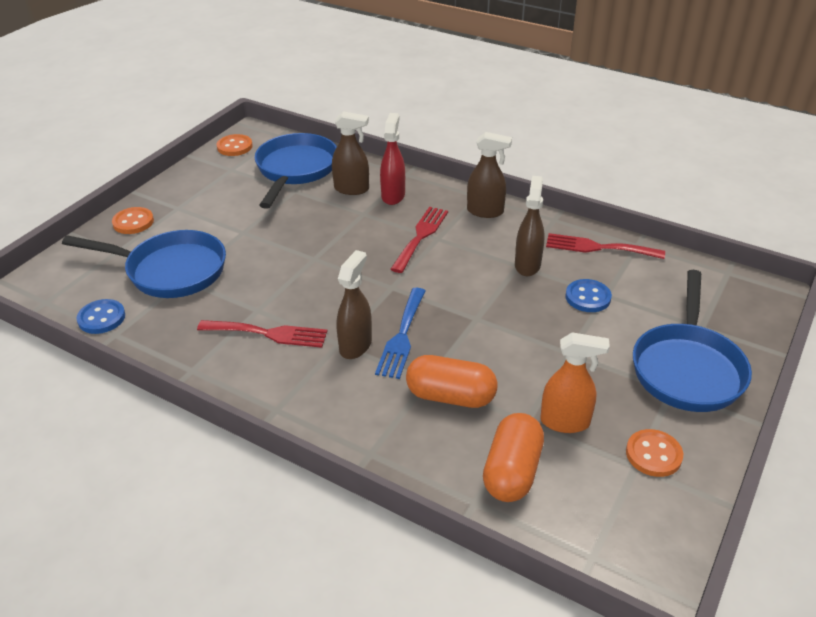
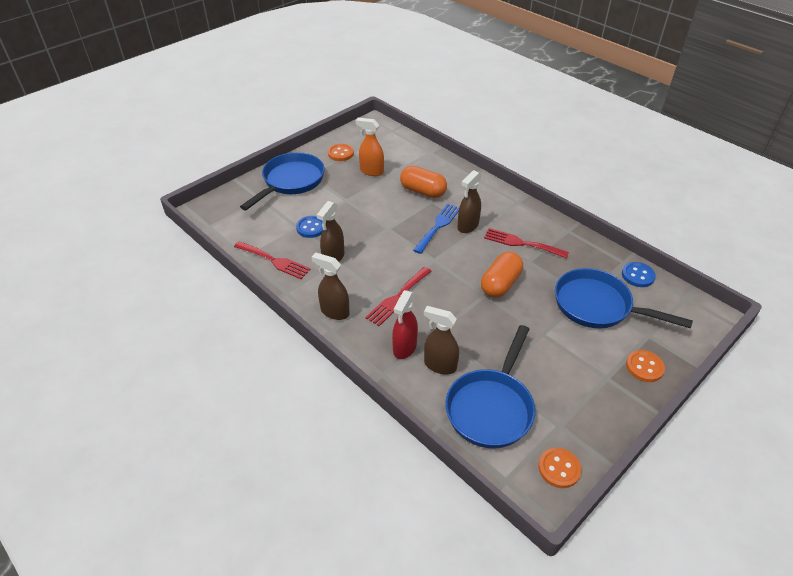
camera: 165 degrees left, 5 degrees up
orange capsule [483,413,544,502] -> orange capsule moved to [481,252,523,298]

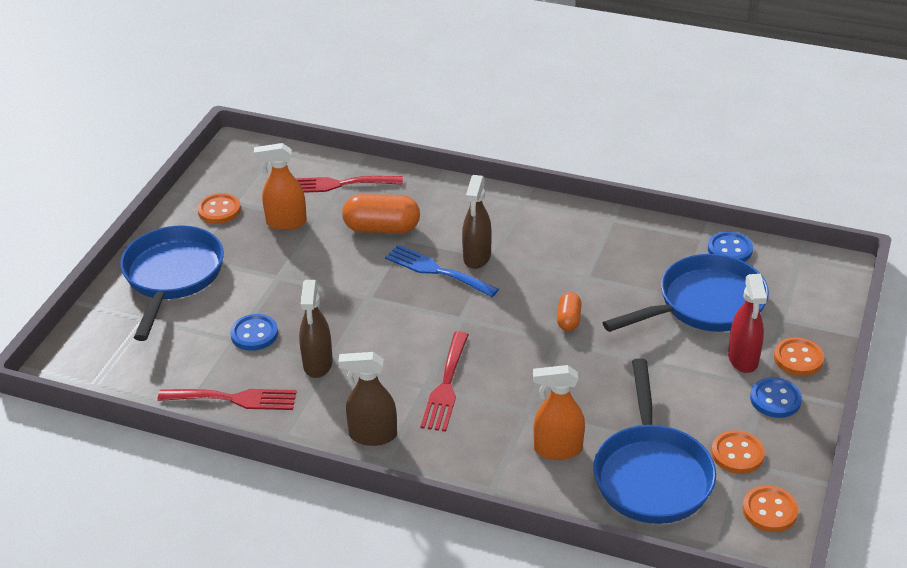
camera: 25 degrees left, 5 degrees down
red spray bottle [392,290,418,359] -> red spray bottle moved to [728,274,767,373]
blue fork [413,204,459,254] -> blue fork turned 60 degrees counterclockwise [385,245,499,297]
brown spray bottle [424,306,459,374] -> orange spray bottle [533,365,585,460]
orange capsule [481,252,523,298] -> orange capsule [557,292,582,331], size x0.56
red fork [484,228,569,258] -> red fork moved to [296,176,403,193]
blue pan [555,268,693,329] -> blue pan turned 150 degrees clockwise [603,254,769,332]
none -> orange button [711,430,765,474]
none -> blue button [750,377,802,418]

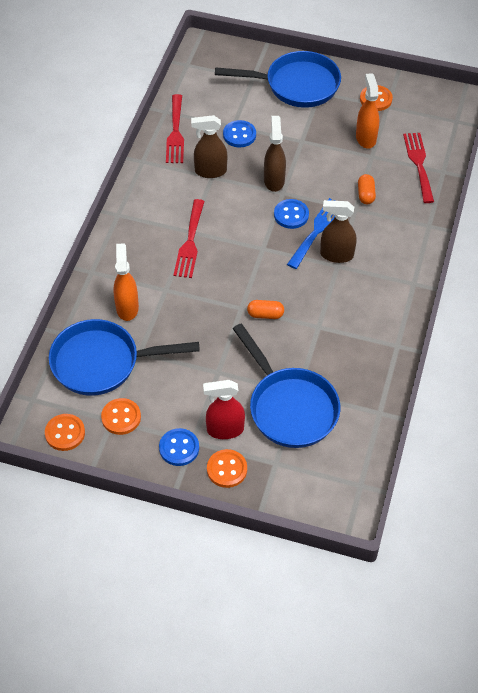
camera: 85 degrees right, 15 degrees up
brown spray bottle [338,352,397,446] -> brown spray bottle moved to [264,116,286,192]
orange capsule [342,194,420,233] -> orange capsule [358,174,376,204], size x0.56
red fork [420,331,469,432] -> red fork turned 90 degrees counterclockwise [174,199,205,278]
blue button [708,231,753,262] -> blue button moved to [274,199,309,229]

